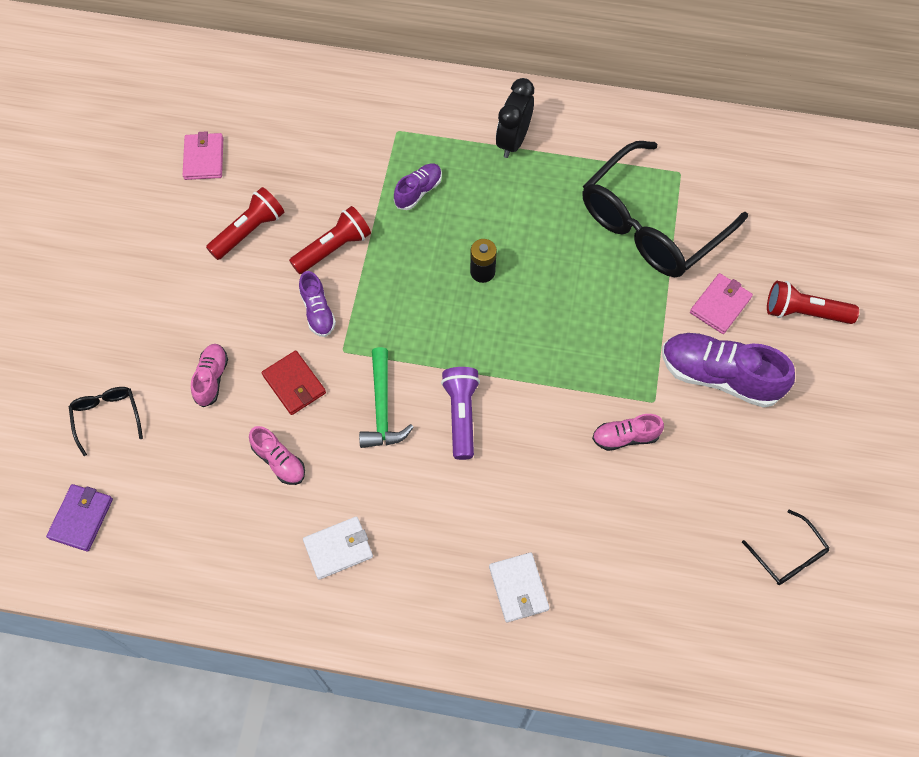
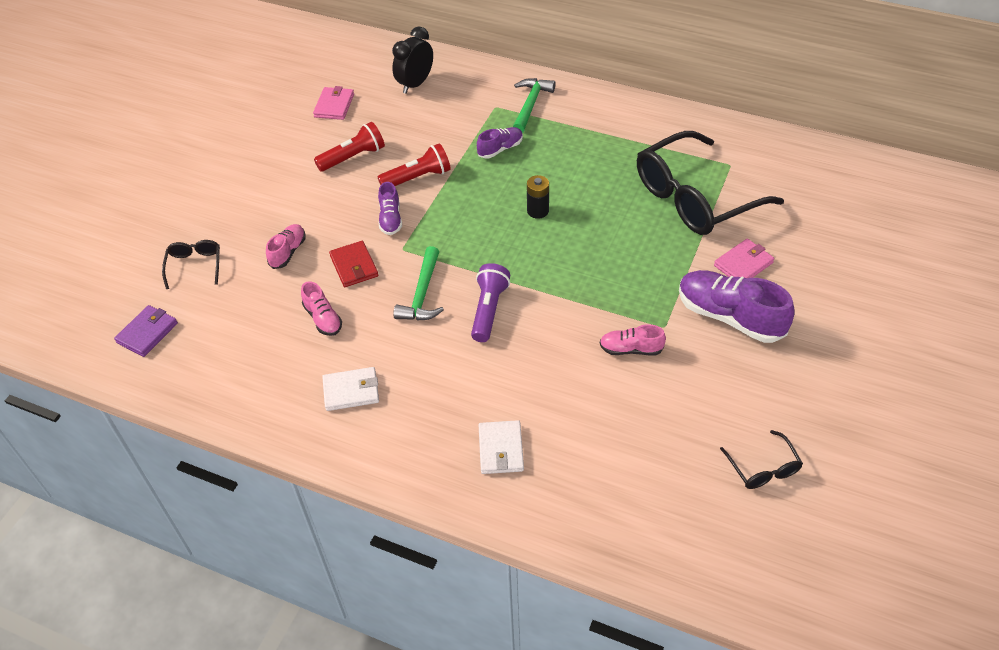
camera: 15 degrees right, 15 degrees down
black clock [496,78,534,158] -> black clock moved to [392,27,433,94]
red flashlight [767,281,859,324] -> none
none -> green hammer [513,78,556,133]

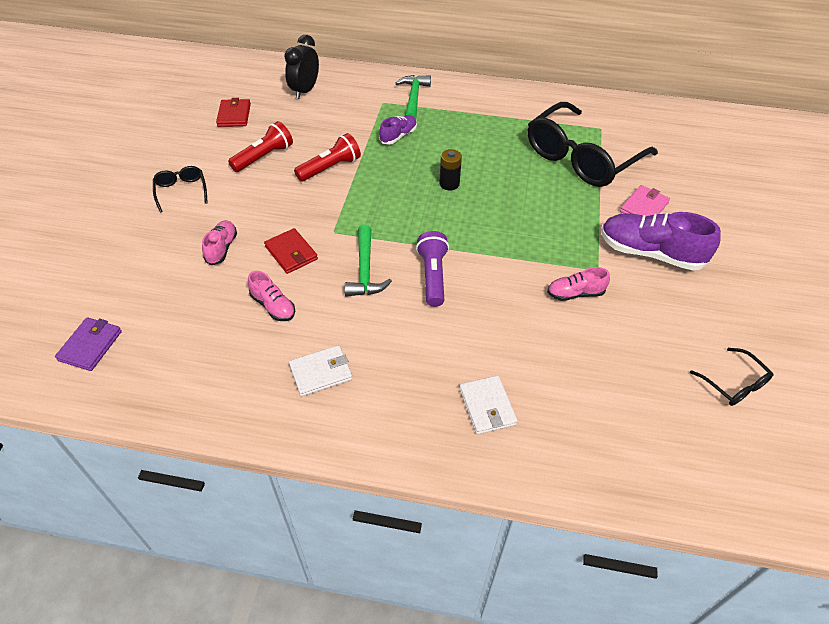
camera: 15 degrees left, 0 degrees up
black glasses [162,240,220,289] -> black glasses moved to [153,166,208,213]
pink wallet [313,86,354,120] -> red wallet [216,98,251,127]
purple shoe [378,182,402,235] -> none

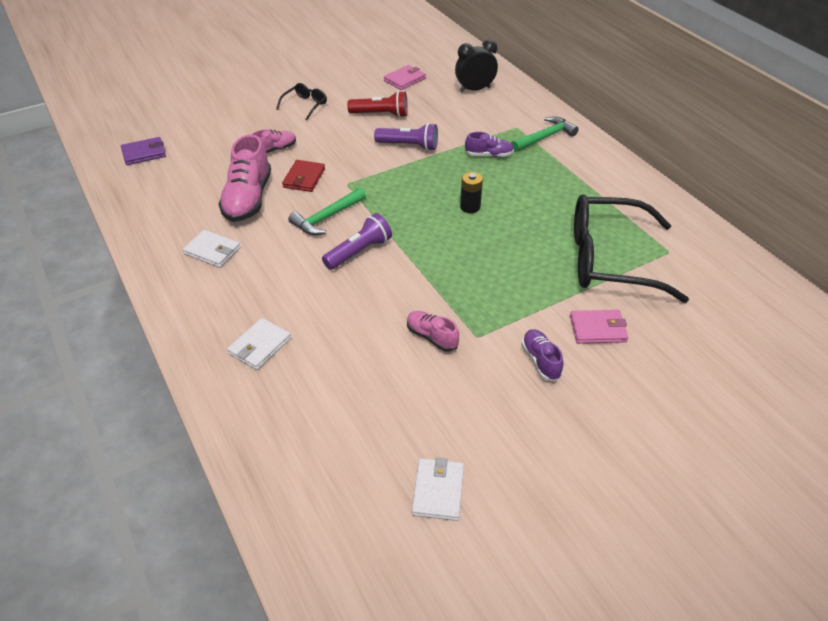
camera: 50 degrees right, 5 degrees down
red wallet [216,98,251,127] -> pink wallet [384,65,426,90]
pink shoe [248,271,295,321] -> pink shoe [219,134,271,222], size x1.88
red flashlight [294,133,361,182] -> purple flashlight [374,123,438,151]
purple shoe [601,212,721,271] -> purple shoe [522,329,563,381], size x0.53
black glasses [690,348,774,406] -> white wallet [412,457,464,521]

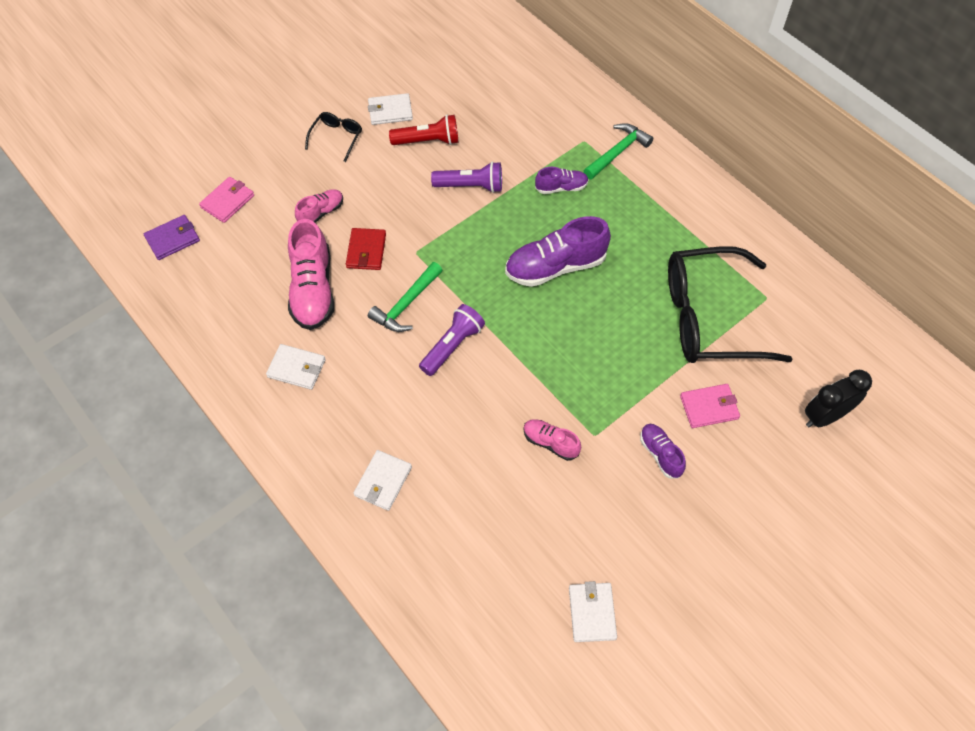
camera: 10 degrees left, 15 degrees up
pink wallet [384,65,426,90] -> pink wallet moved to [199,177,254,223]
black clock [455,40,498,92] -> black clock moved to [805,370,872,427]
black battery [460,172,483,213] -> purple shoe [505,216,611,287]
none -> white wallet [368,93,413,125]

